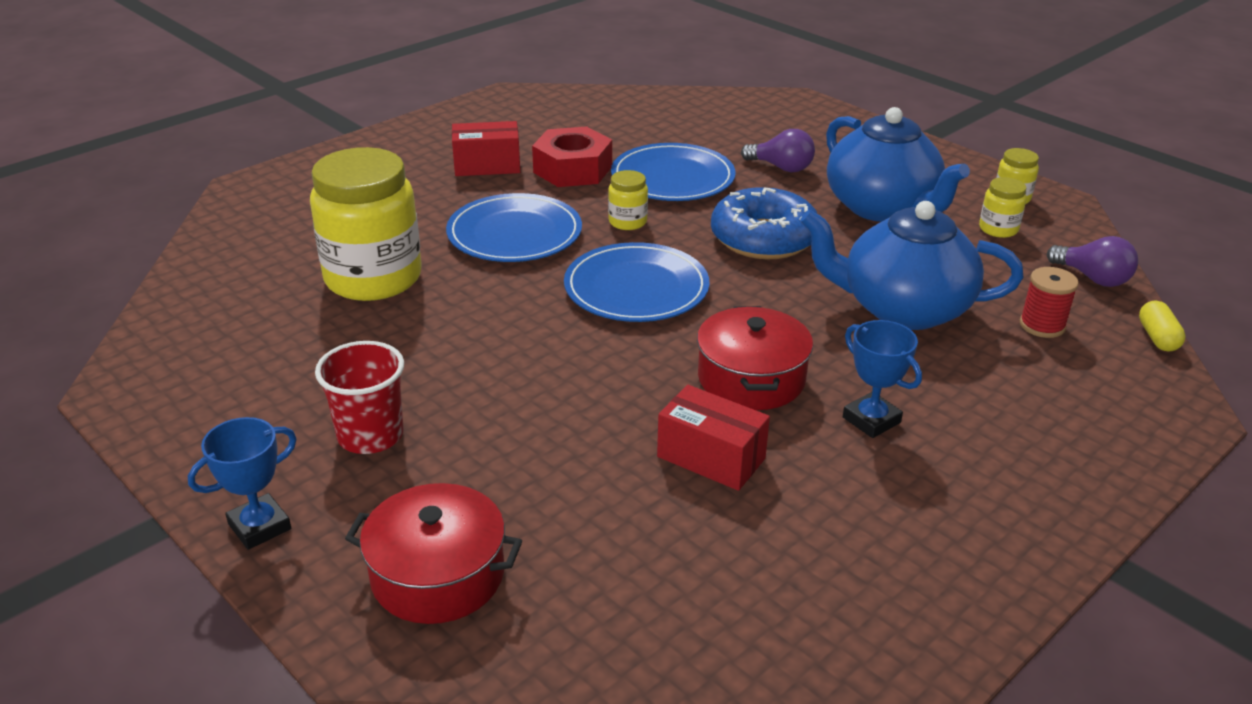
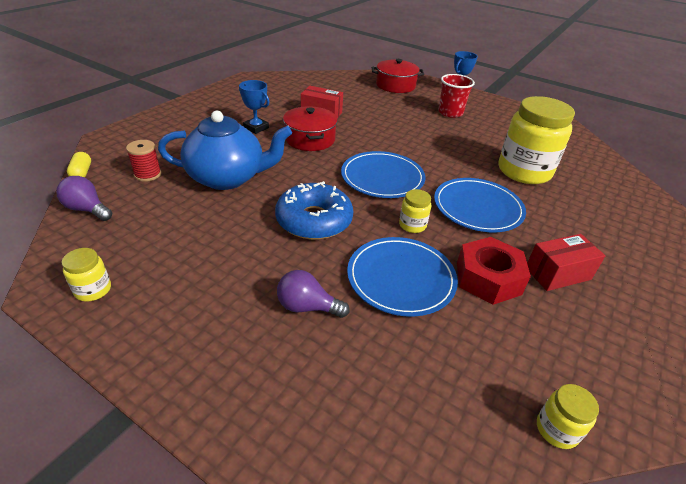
camera: 165 degrees right, 5 degrees up
blue teapot [826,107,970,222] -> none
yellow jar [979,177,1026,238] -> yellow jar moved to [537,384,599,449]

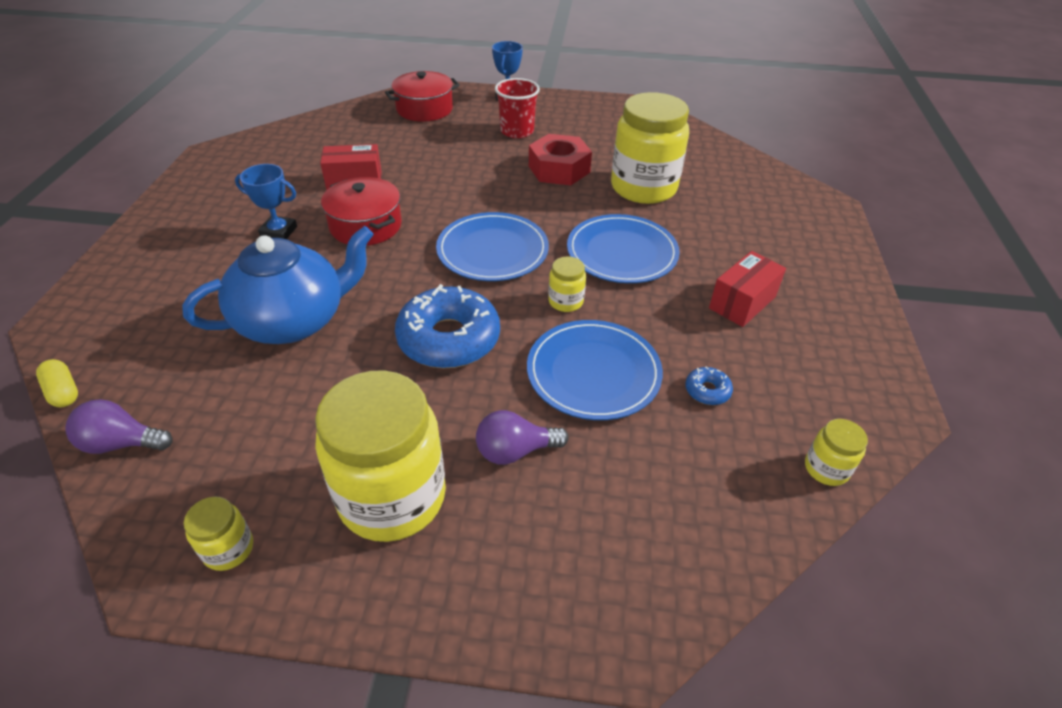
camera: 25 degrees left, 5 degrees up
red spool [126,140,161,182] -> none
red nut [457,237,531,305] -> red nut moved to [529,134,592,185]
none -> yellow jar [315,370,446,542]
none -> blue donut [685,367,733,405]

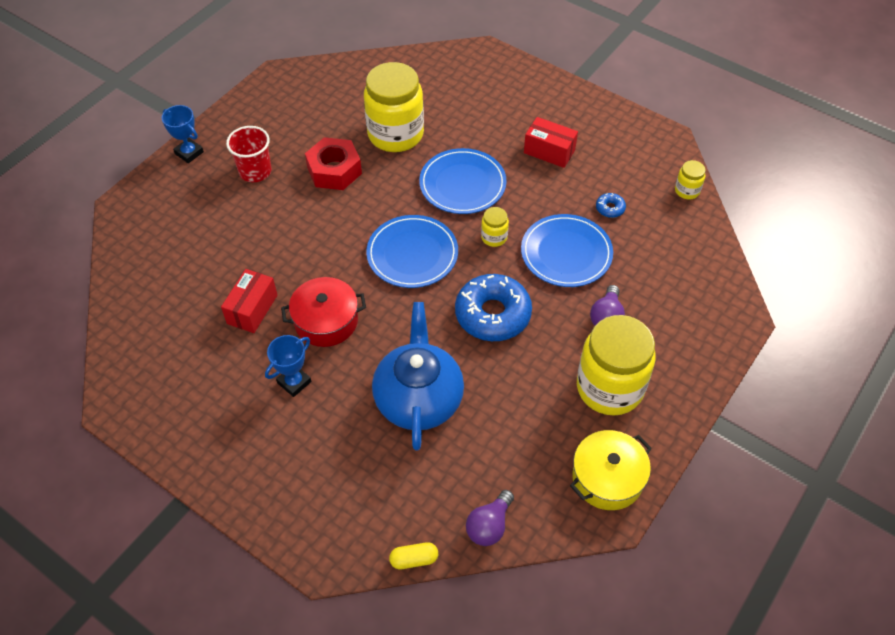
camera: 60 degrees left, 10 degrees up
yellow jar [184,497,253,571] -> yellow pot [570,430,652,510]
red pot [385,71,460,122] -> none
red box [709,251,786,327] -> red box turned 45 degrees counterclockwise [524,117,578,168]

